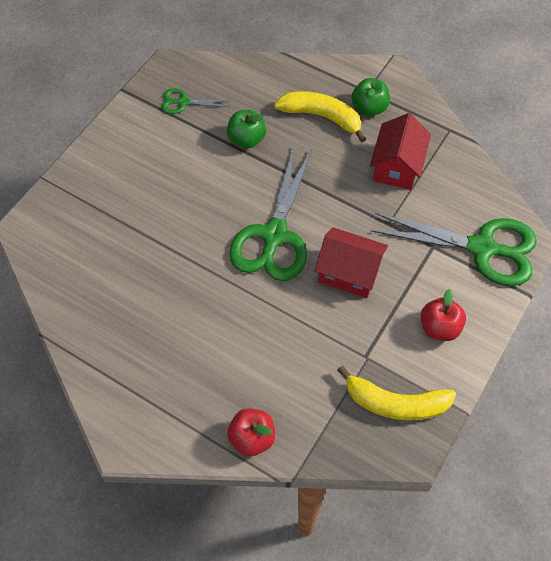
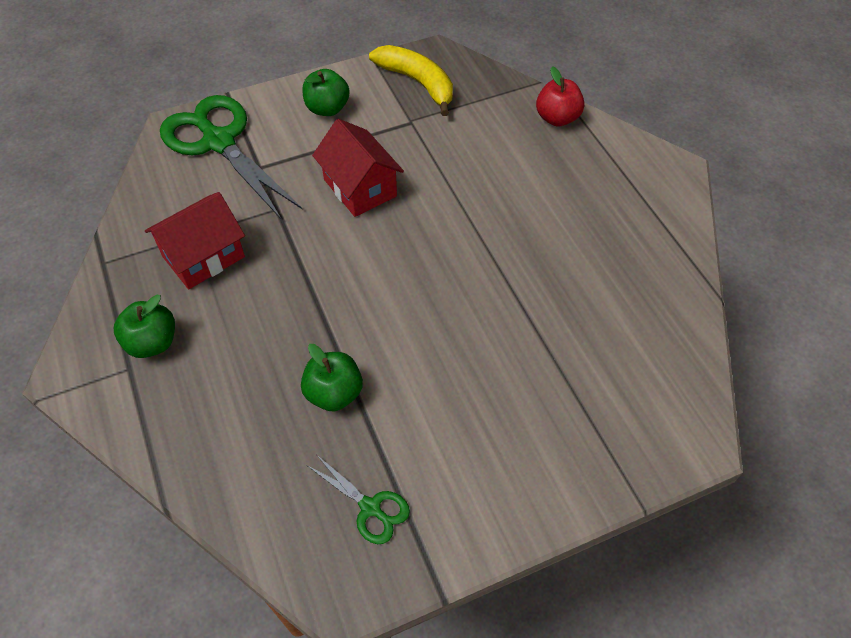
camera: 145 degrees left, 5 degrees down
green scissors [229,148,312,281] -> none
yellow banana [274,91,366,142] -> none
red apple [421,289,466,341] -> green apple [302,69,350,116]

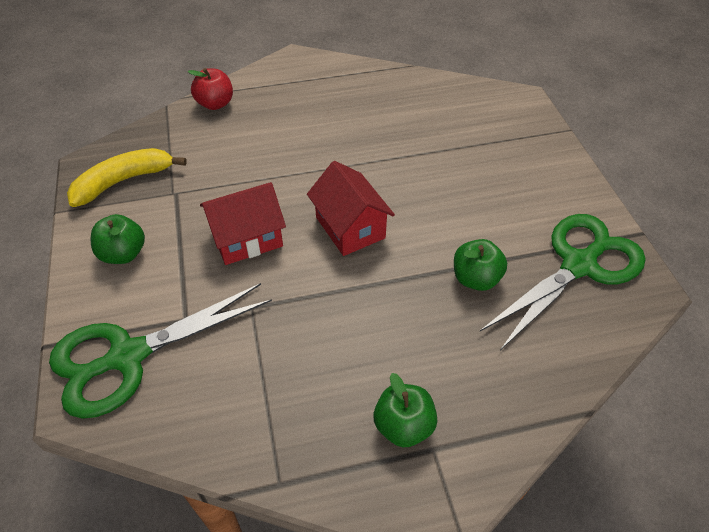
camera: 80 degrees left, 5 degrees down
red house [145,192,245,289] -> red house moved to [307,161,395,256]
green scissors [308,455,410,544] -> green scissors [480,214,646,350], size x2.17

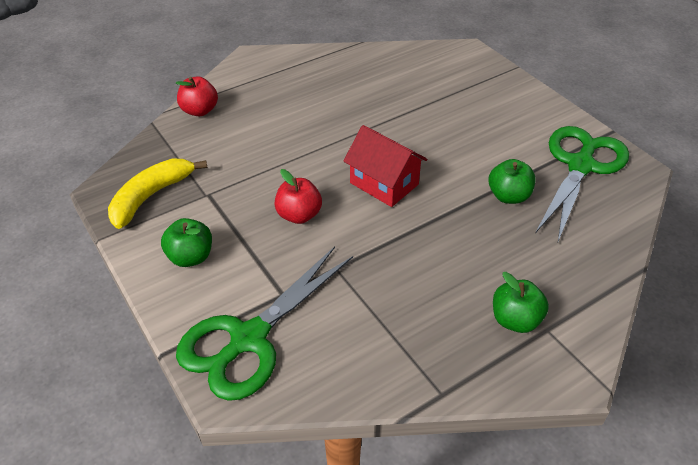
camera: 20 degrees left, 5 degrees down
red house [200,182,286,265] -> red apple [274,169,322,224]

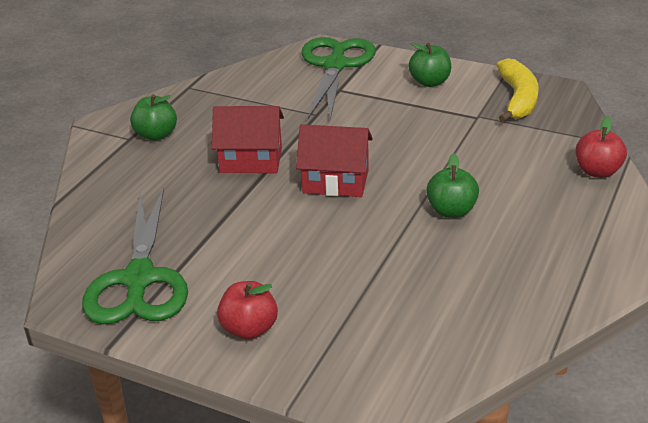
camera: 150 degrees right, 10 degrees down
red apple [274,169,322,224] -> red apple moved to [217,281,278,340]
green apple [489,159,535,204] -> green apple moved to [426,153,479,218]
none -> red house [212,106,284,173]

